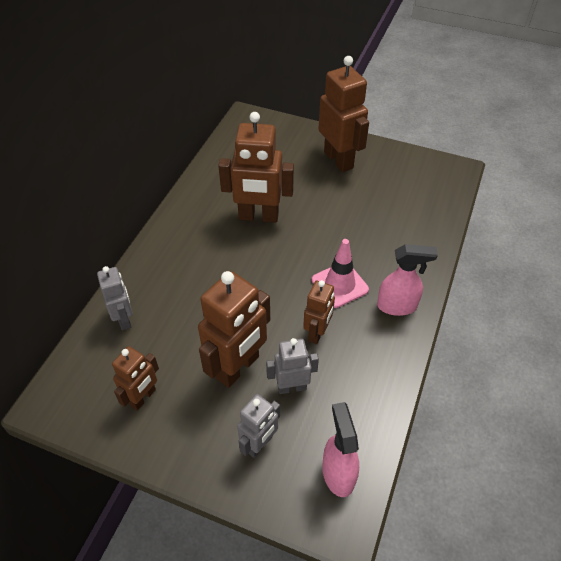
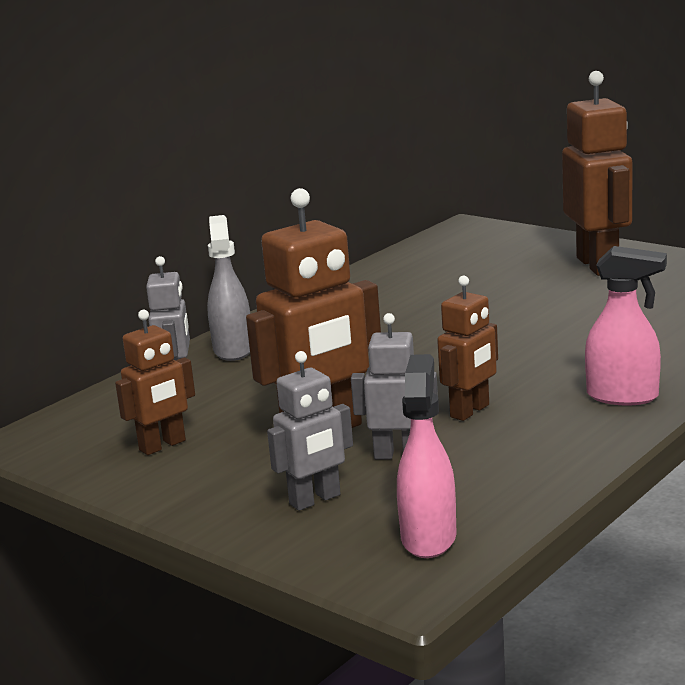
camera: 20 degrees right, 30 degrees down
brown robot [218,112,294,223] -> none
pink traffic cone [312,239,369,308] -> none
none -> grey spray bottle [207,215,250,361]

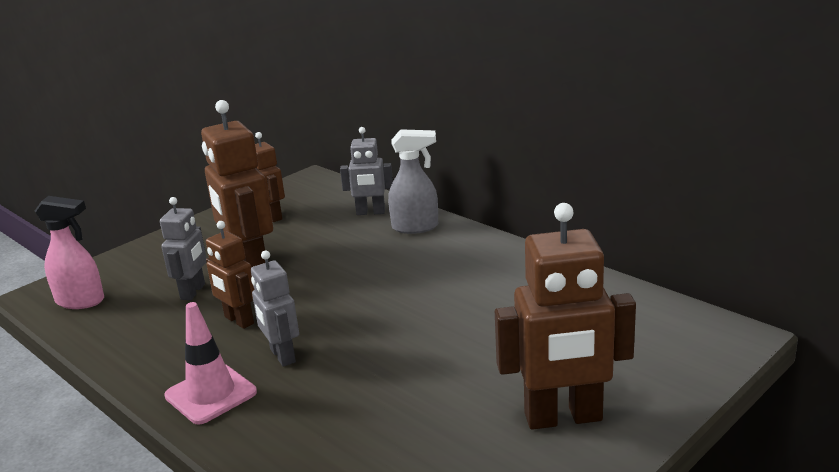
camera: 95 degrees right, 5 degrees up
grey robot [267,351,353,511] -> grey robot moved to [251,250,299,367]
pink spray bottle [585,246,667,406] -> pink traffic cone [164,302,257,424]

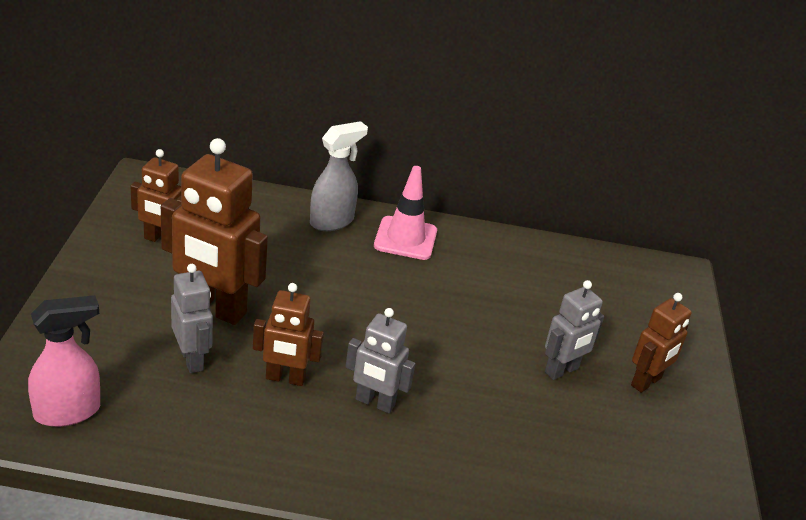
camera: 45 degrees left, 10 degrees up
pink traffic cone [164,302,257,424] -> pink traffic cone moved to [374,166,437,260]
grey robot [340,127,393,215] -> grey robot moved to [545,280,604,380]
brown robot [495,203,636,430] -> brown robot [631,293,692,393], size x0.58

